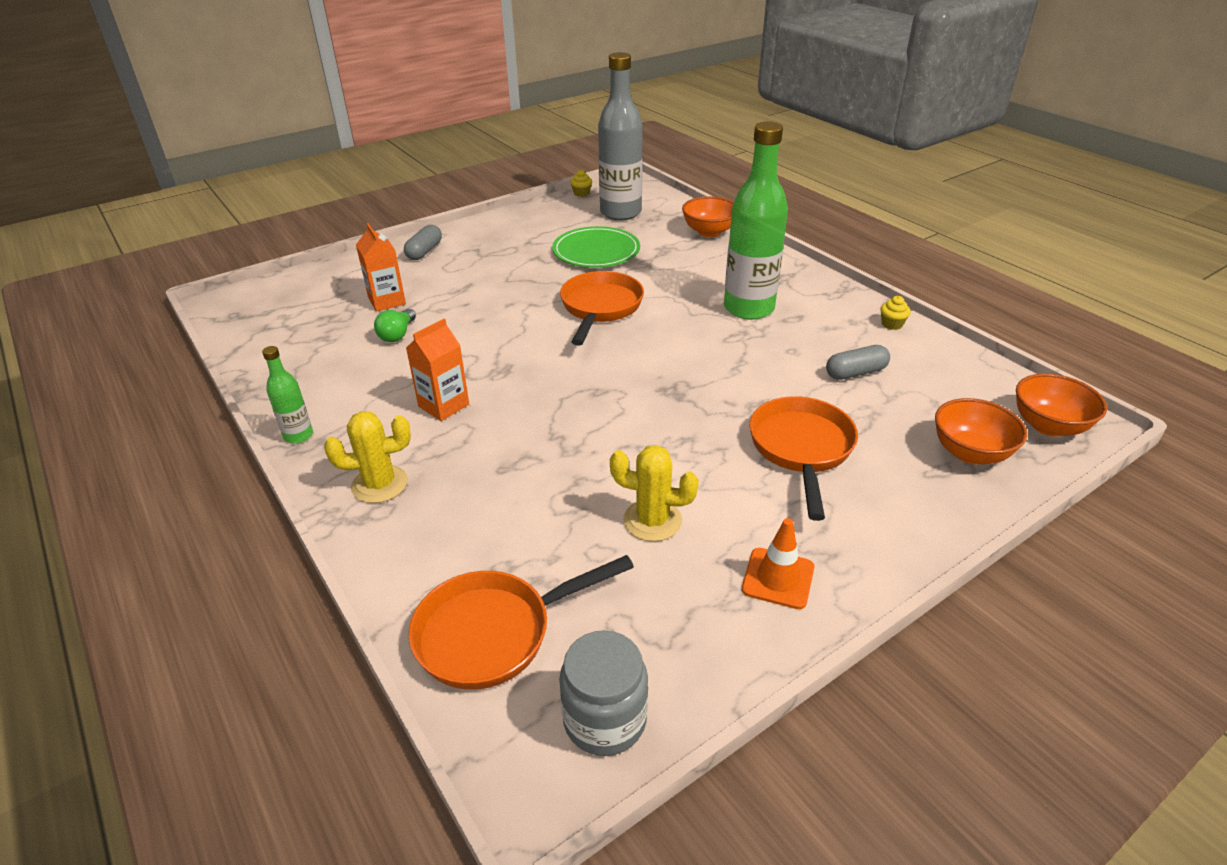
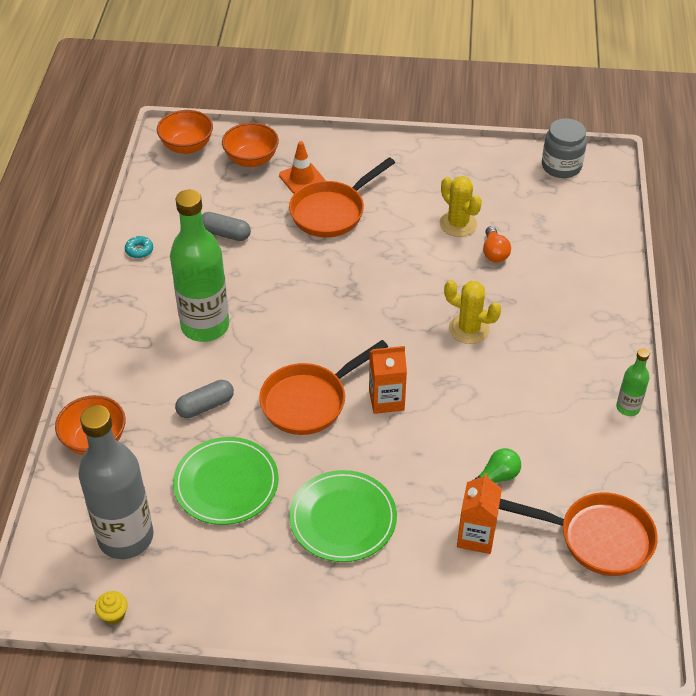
camera: 140 degrees left, 10 degrees up
yellow cactus [324,411,411,503] -> yellow cactus moved to [444,280,501,344]
grey capsule [404,225,442,260] -> grey capsule moved to [175,380,234,418]
orange carton [406,319,469,421] -> orange carton moved to [369,346,407,414]
orange pan [409,555,634,690] -> orange pan moved to [499,493,658,576]
orange traffic cone [742,518,814,609] -> orange traffic cone moved to [279,141,325,194]
yellow cupcake [880,296,911,330] -> turquoise donut [125,236,153,258]
none -> green plate [289,470,397,562]
none -> orange light bulb [483,226,511,263]

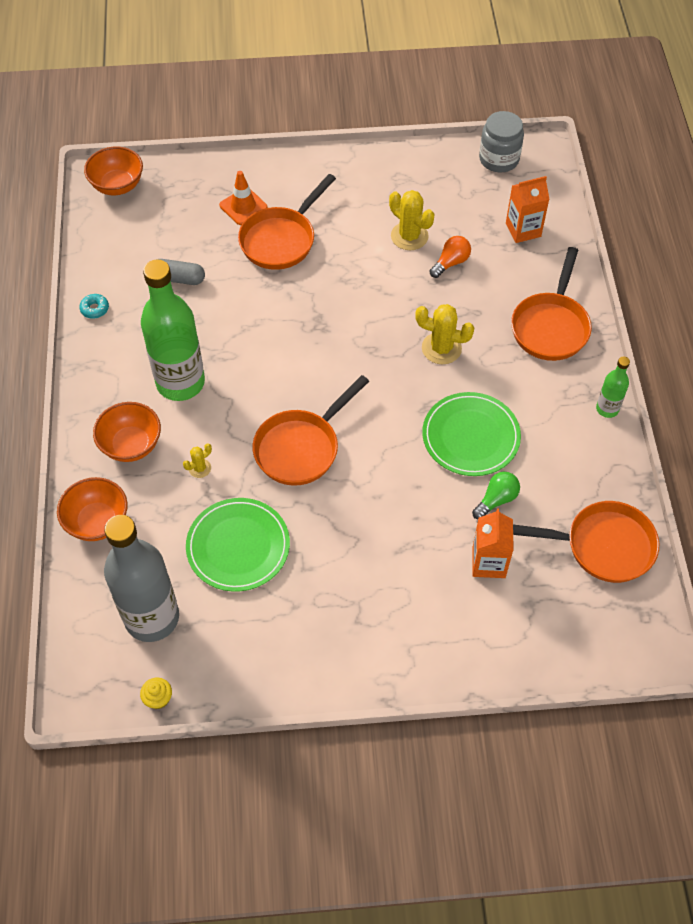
camera: 10 degrees left, 10 degrees up
grey capsule [175,380,234,418] -> yellow cactus [183,444,212,478]
orange bowl [222,123,279,167] -> orange bowl moved to [93,402,161,462]
green plate [289,470,397,562] -> green plate moved to [422,392,521,476]
orange carton [369,346,407,414] -> orange carton moved to [506,176,549,243]
orange light bulb [483,226,511,263] -> orange light bulb turned 120 degrees counterclockwise [430,236,471,278]
none -> orange pan [511,247,592,361]

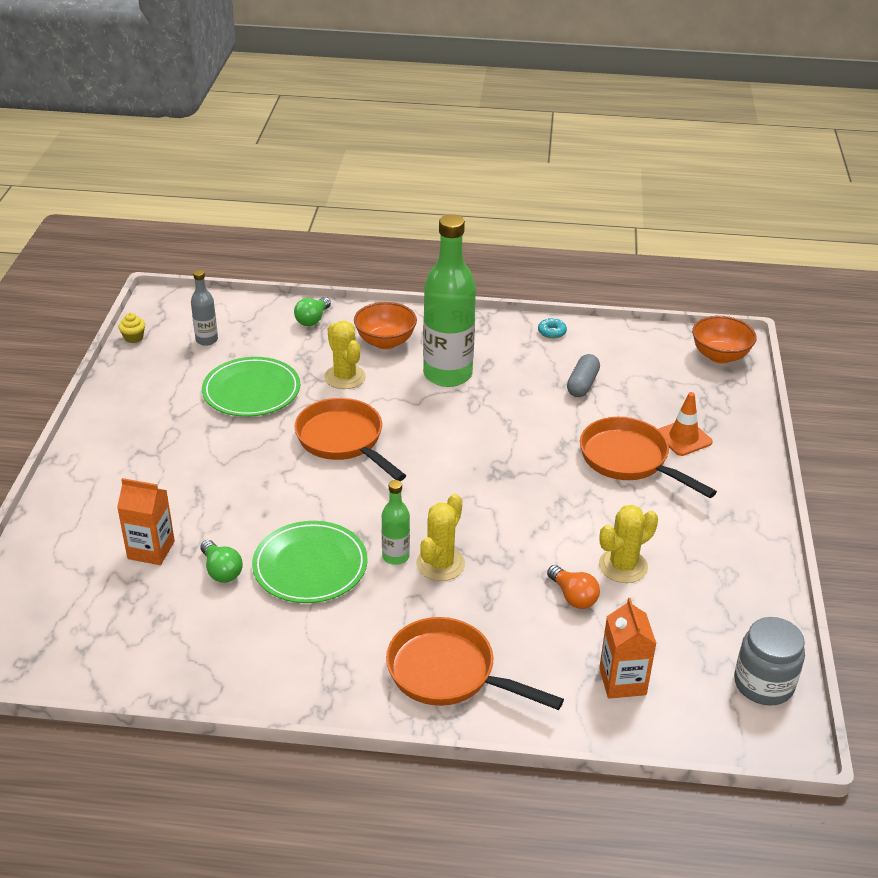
camera: 100 degrees right, 20 degrees down
orange bowl [57,477,128,541] -> green light bulb [294,297,331,326]
grey bottle [104,515,179,642] -> grey bottle [191,270,218,346], size x0.47
yellow cactus [183,444,212,478] -> yellow cactus [324,321,366,389], size x1.88
orange pan [513,501,659,583] -> none
green bottle [596,357,630,418] -> green bottle moved to [382,480,410,565]

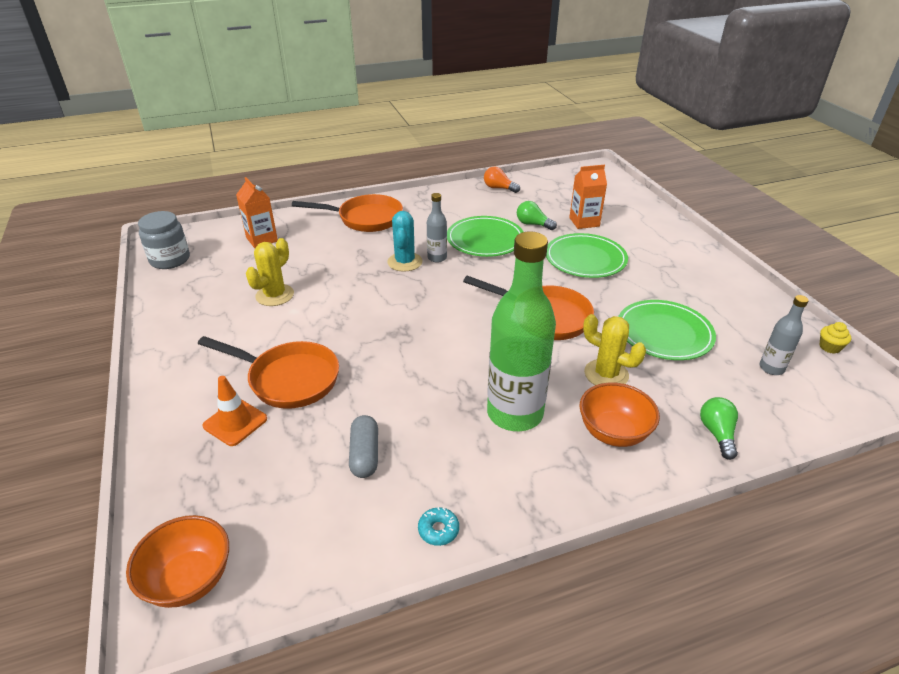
camera: 155 degrees right, 0 degrees up
green bottle [382,480,410,565] -> grey bottle [427,193,447,263]
yellow cactus [416,494,465,581] -> turquoise cactus [387,211,423,272]
orange light bulb [547,565,600,609] -> orange light bulb moved to [484,167,520,193]
none -> green plate [546,233,628,278]

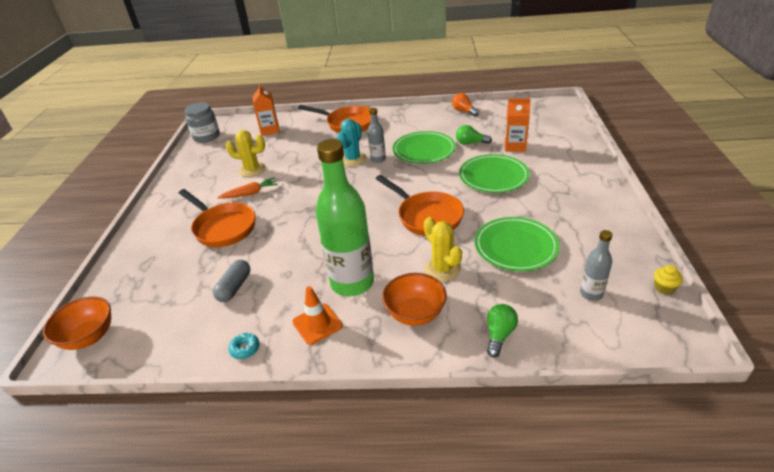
camera: 25 degrees right, 0 degrees up
orange traffic cone [203,376,267,446] -> orange traffic cone moved to [292,286,343,345]
yellow cactus [246,238,294,306] -> yellow cactus turned 45 degrees clockwise [226,130,266,177]
green light bulb [517,201,557,230] -> green light bulb turned 45 degrees counterclockwise [456,125,492,145]
none -> orange carrot [217,178,278,199]

